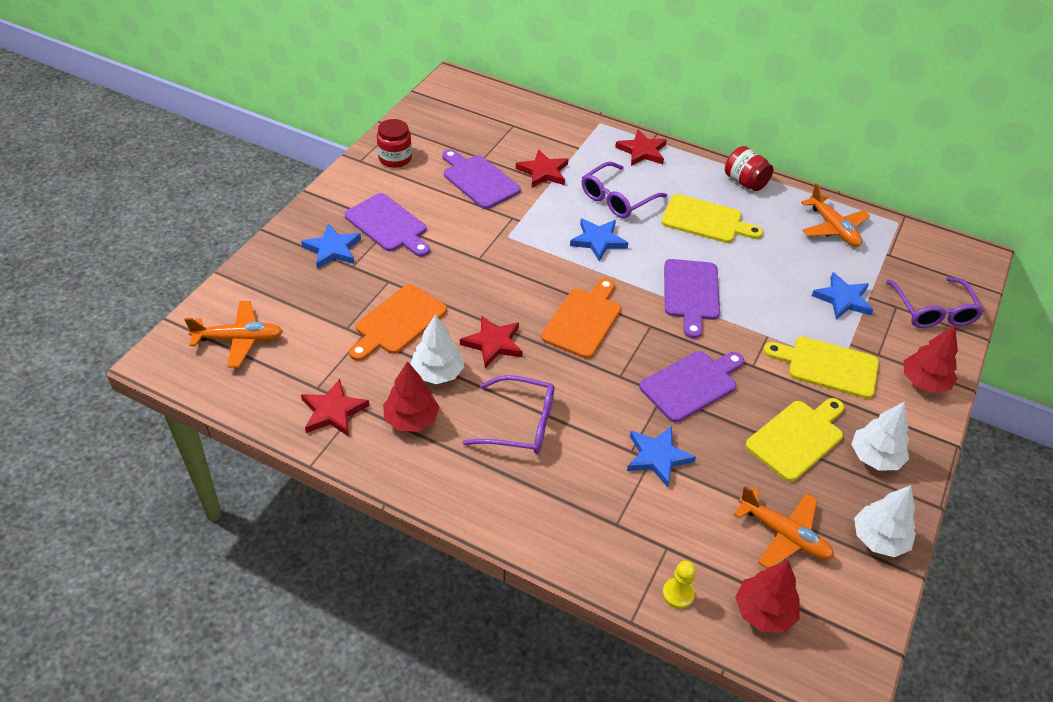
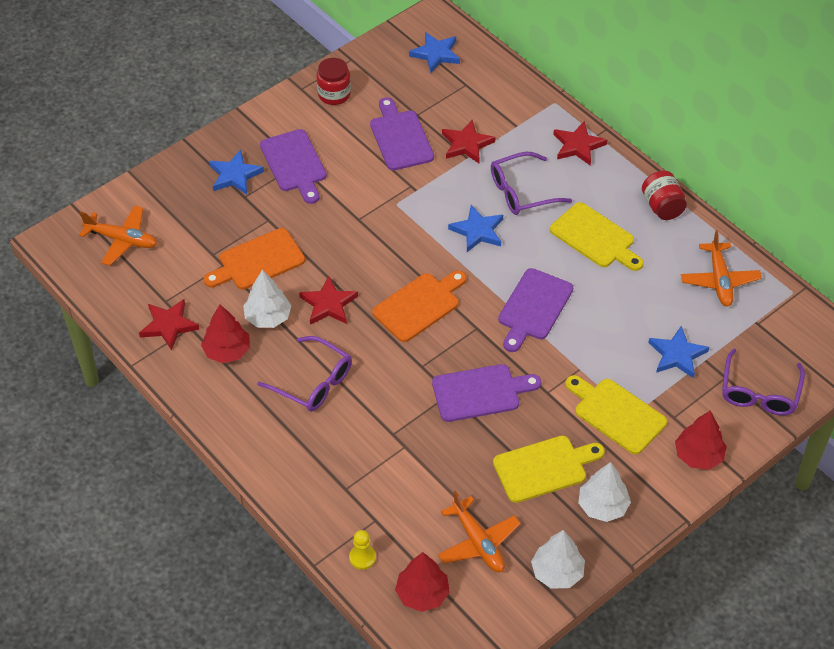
camera: 25 degrees right, 5 degrees up
blue star [627,426,696,487] -> blue star moved to [409,32,460,73]

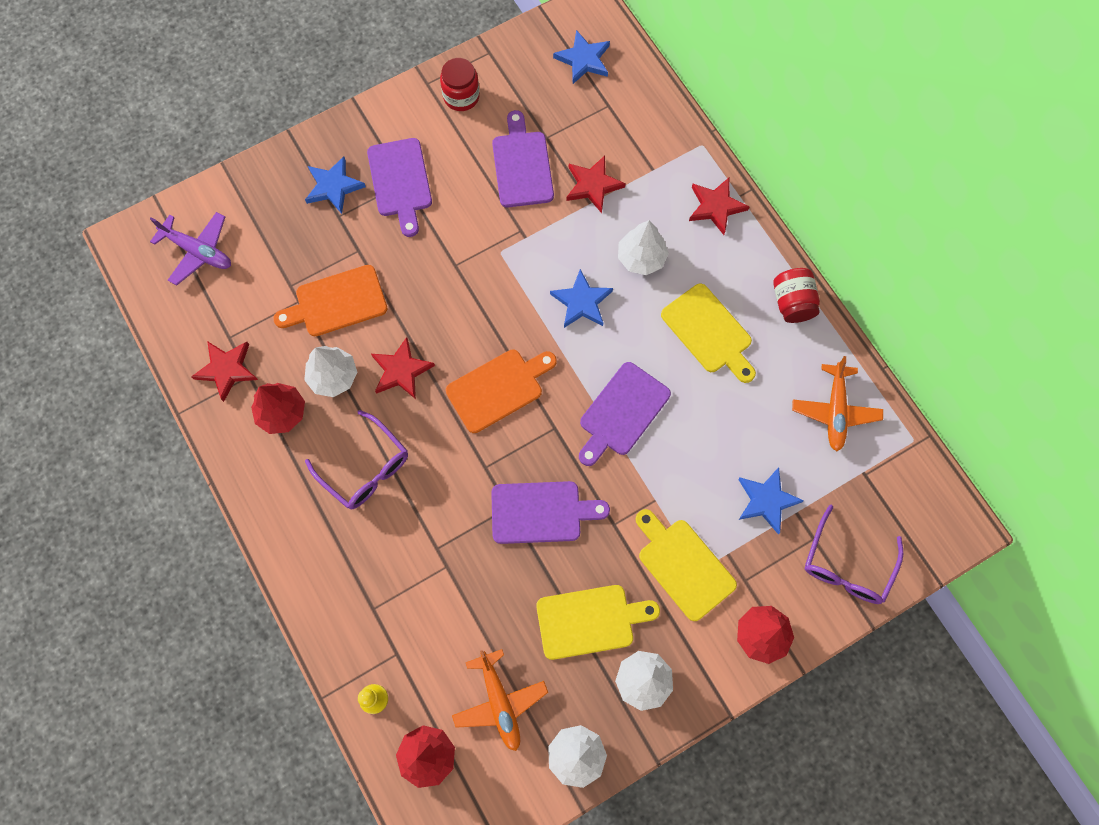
camera: 10 degrees right, 20 degrees up
orange plane [79,205,157,266] -> purple plane [150,212,231,285]
purple glasses [491,152,572,215] -> white tree [618,220,669,275]

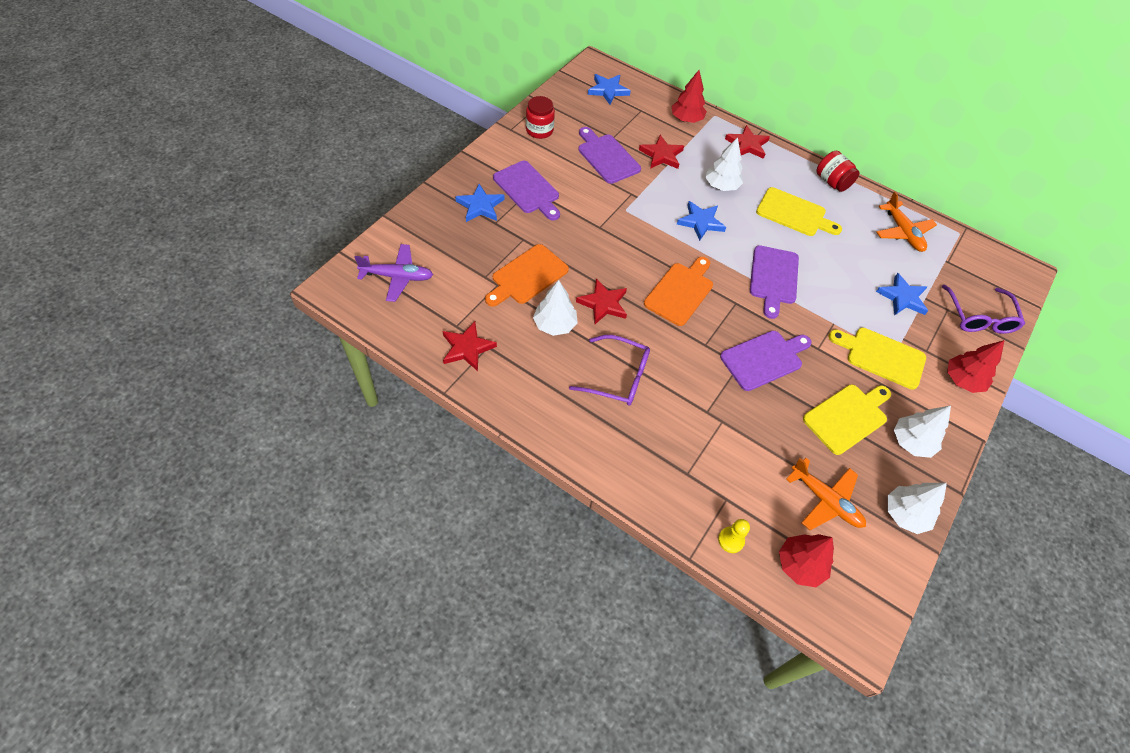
camera: 30 degrees left, 15 degrees down
red tree [251,383,305,434] -> red tree moved to [672,70,707,123]

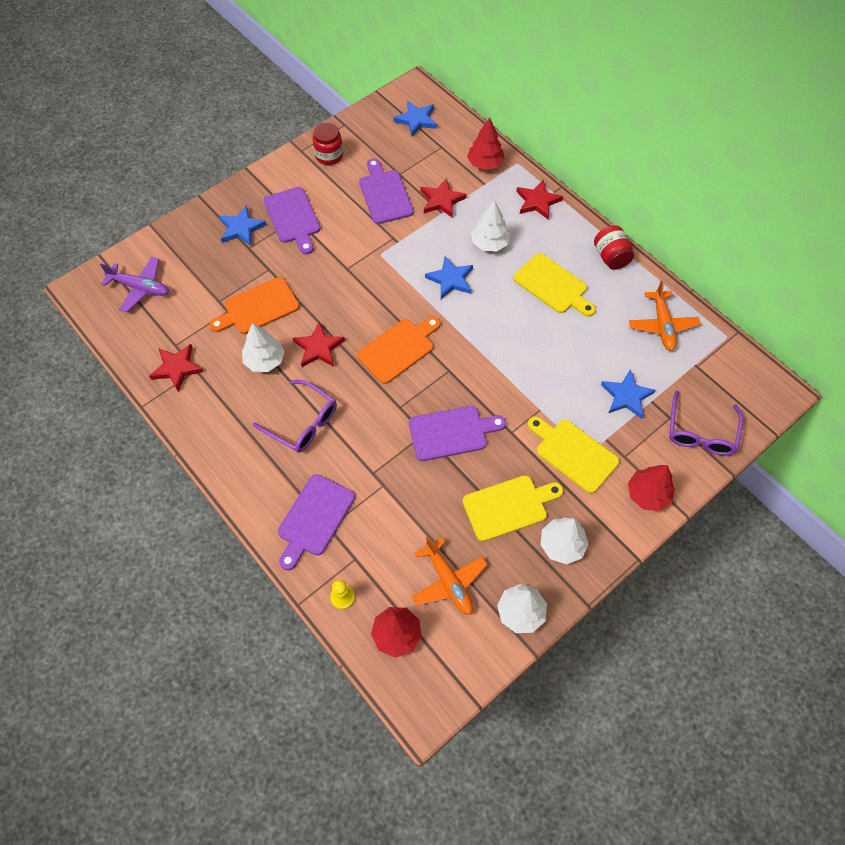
camera: 20 degrees right, 5 degrees up
purple cutting board [750,245,799,319] -> purple cutting board moved to [278,474,355,571]

